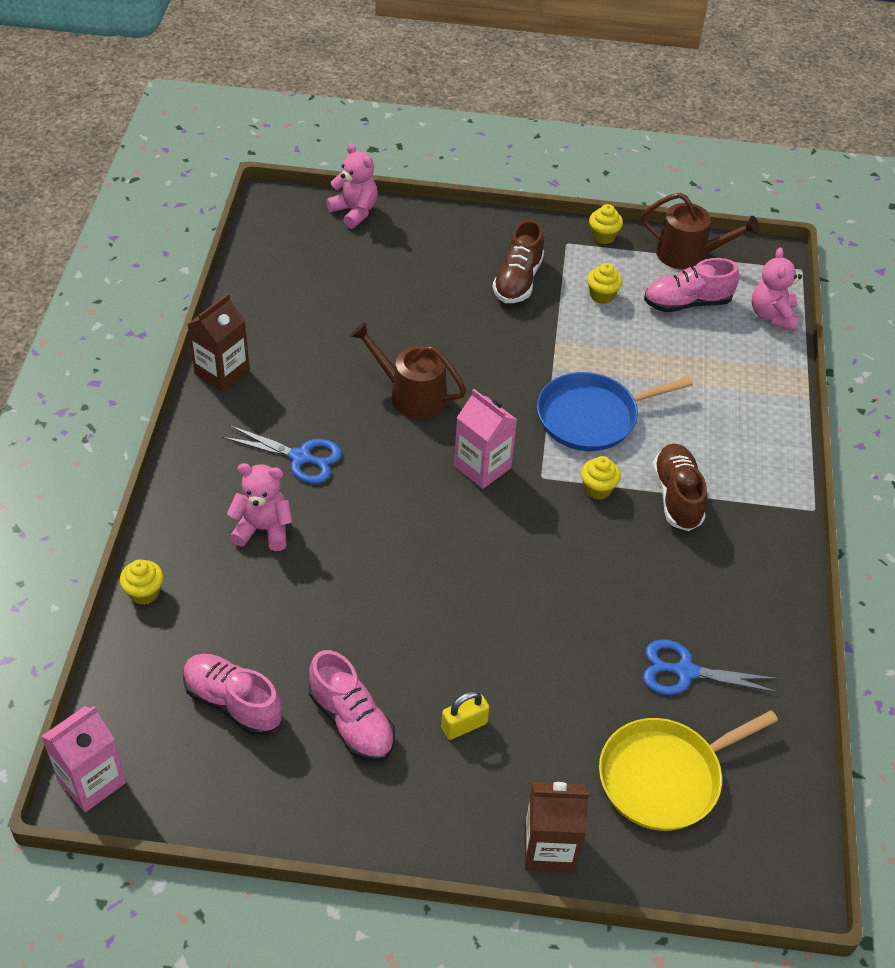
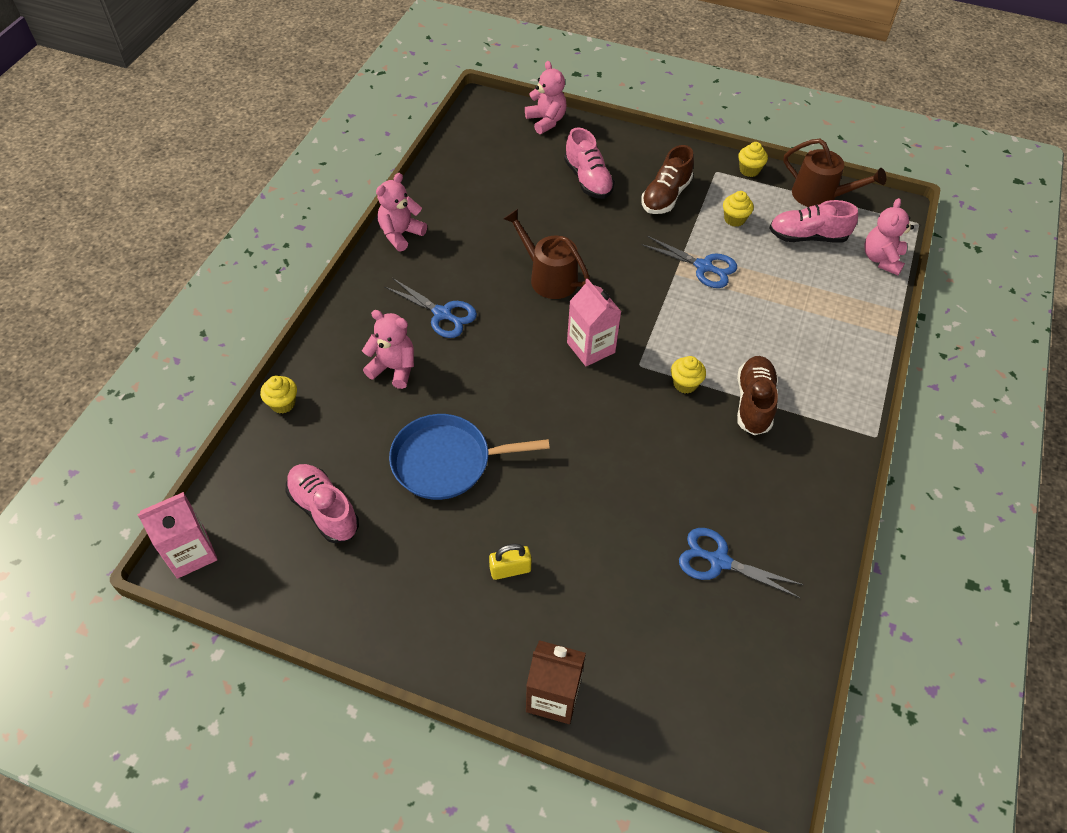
camera: 15 degrees right, 5 degrees up
brown carton [187,294,250,392] -> pink teddy bear [376,173,427,252]
pink shoe [309,650,395,762] -> pink shoe moved to [564,127,615,199]
blue pan [537,372,693,451] -> blue pan moved to [389,414,550,500]
yellow pan [599,710,778,831] -> none
none -> blue scissors [642,236,737,288]

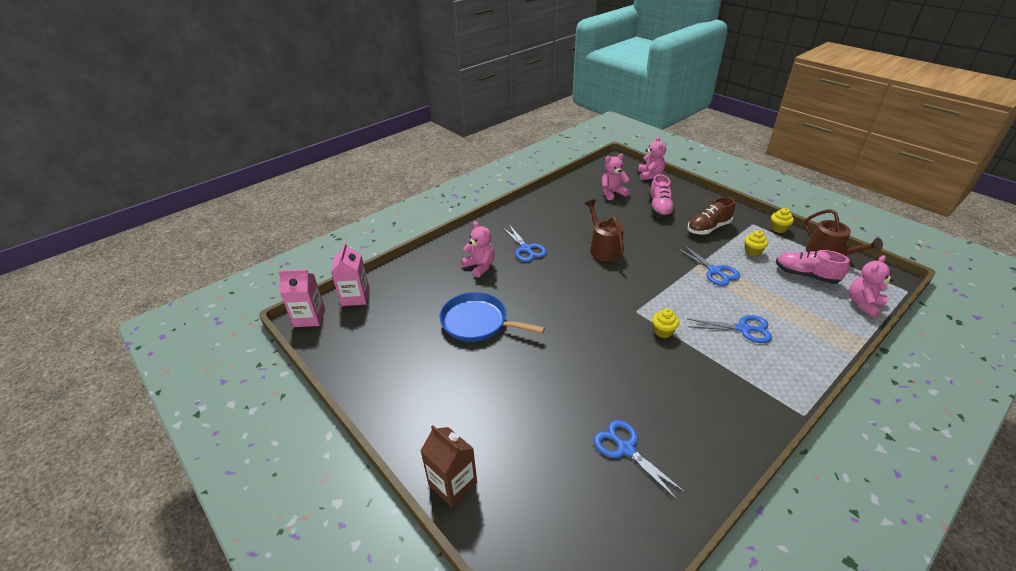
camera: 30 degrees right, 15 degrees down
yellow cupcake [260,376,297,413] -> none
pink shoe [286,464,359,543] -> none
pink teddy bear [376,173,427,252] -> pink teddy bear moved to [602,153,630,200]
yellow padlock [489,544,532,580] -> none
pink carton [567,278,622,366] -> pink carton moved to [331,243,370,306]
brown shoe [737,356,778,435] -> none
none -> blue scissors [688,315,772,343]

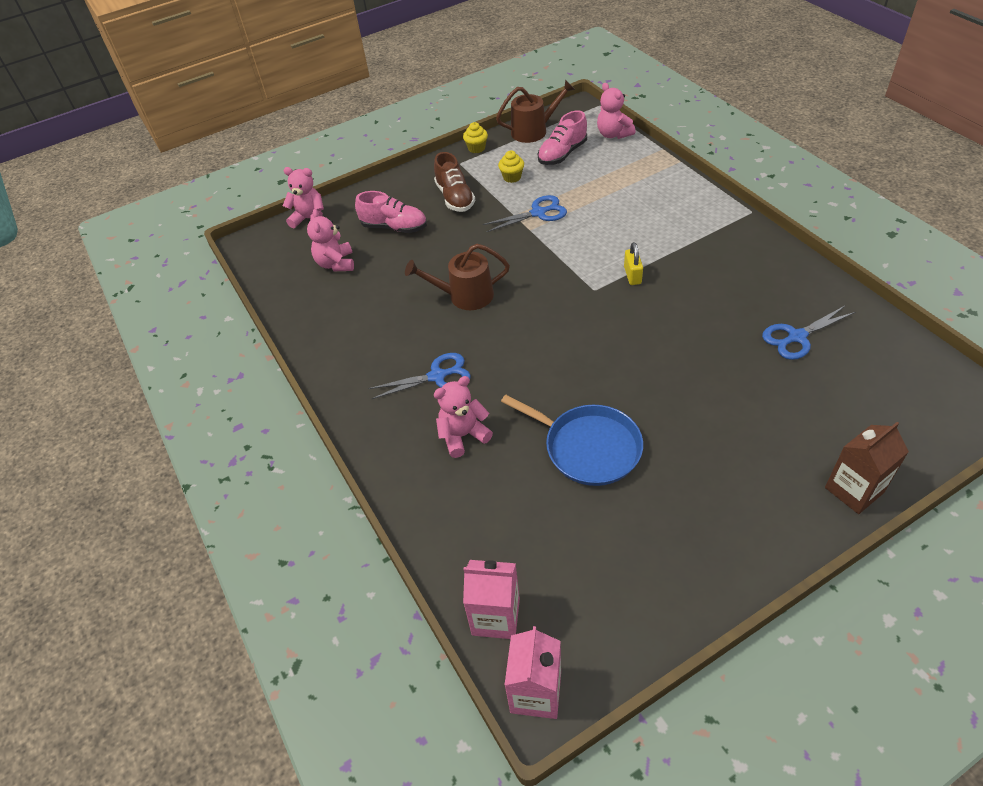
camera: 75 degrees left, 10 degrees up
blue pan [440,292,545,342] -> blue pan turned 90 degrees counterclockwise [501,395,643,486]
yellow cupcake [652,308,679,338] -> yellow padlock [624,242,643,285]
blue scissors [688,315,772,343] -> none

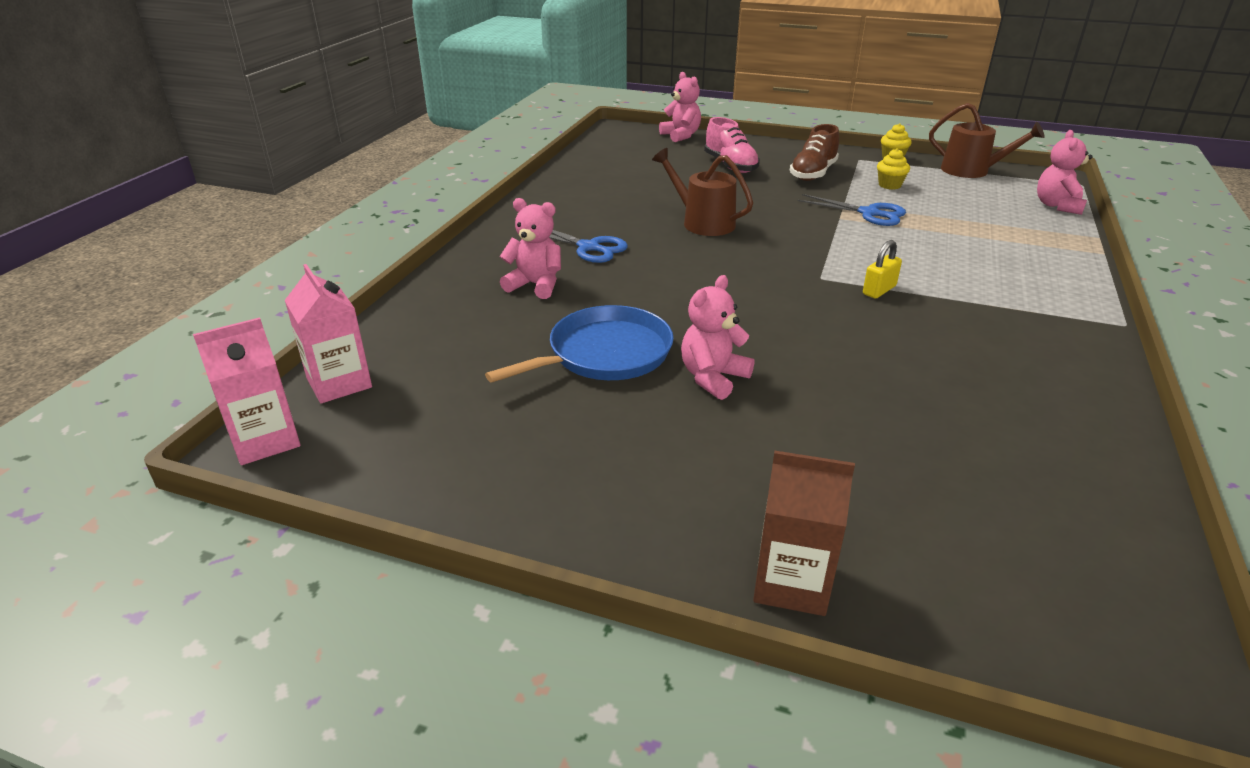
camera: 45 degrees right, 15 degrees down
pink teddy bear [307,209,354,271] -> pink teddy bear moved to [681,275,754,400]
blue pan [501,395,643,486] -> blue pan turned 120 degrees counterclockwise [485,305,674,383]
pink shoe [538,110,587,165] -> none
blue scissors [762,306,855,360] -> none

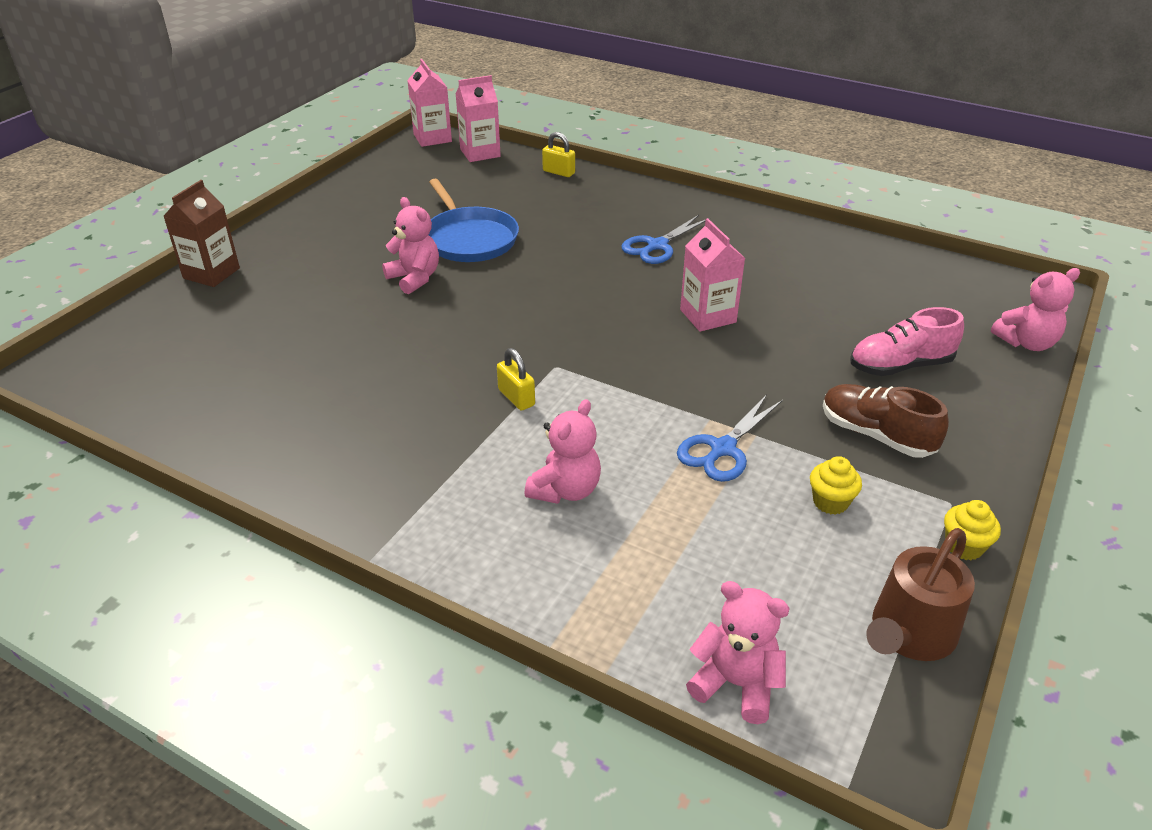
camera: 100 degrees right, 5 degrees up
pink teddy bear [500,198,561,299] -> pink teddy bear moved to [525,399,601,504]
brown watering can [652,148,753,236] -> pink carton [680,218,745,332]
none -> yellow padlock [542,132,575,177]

